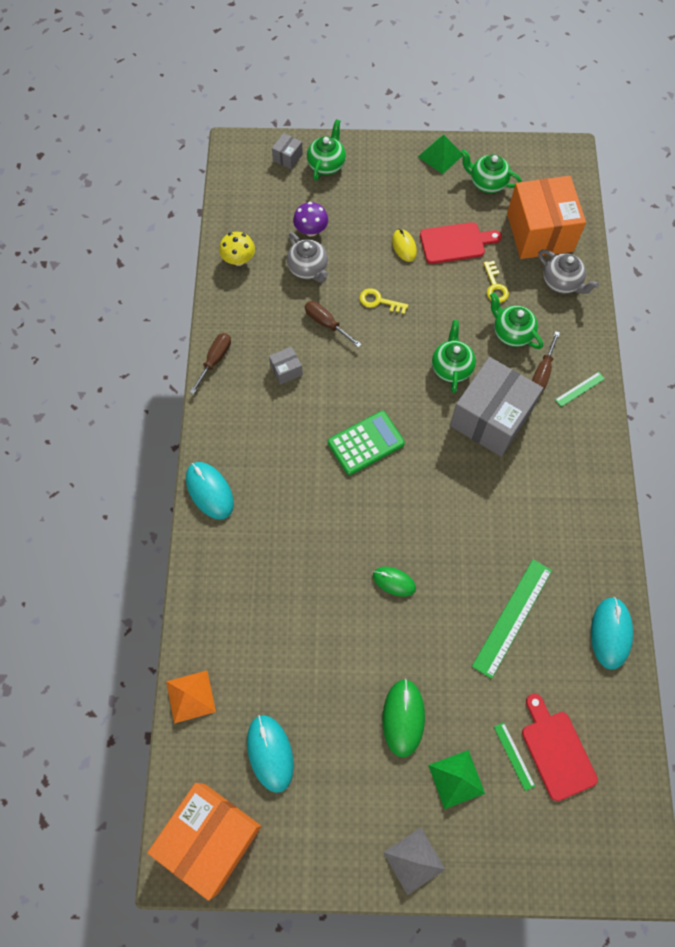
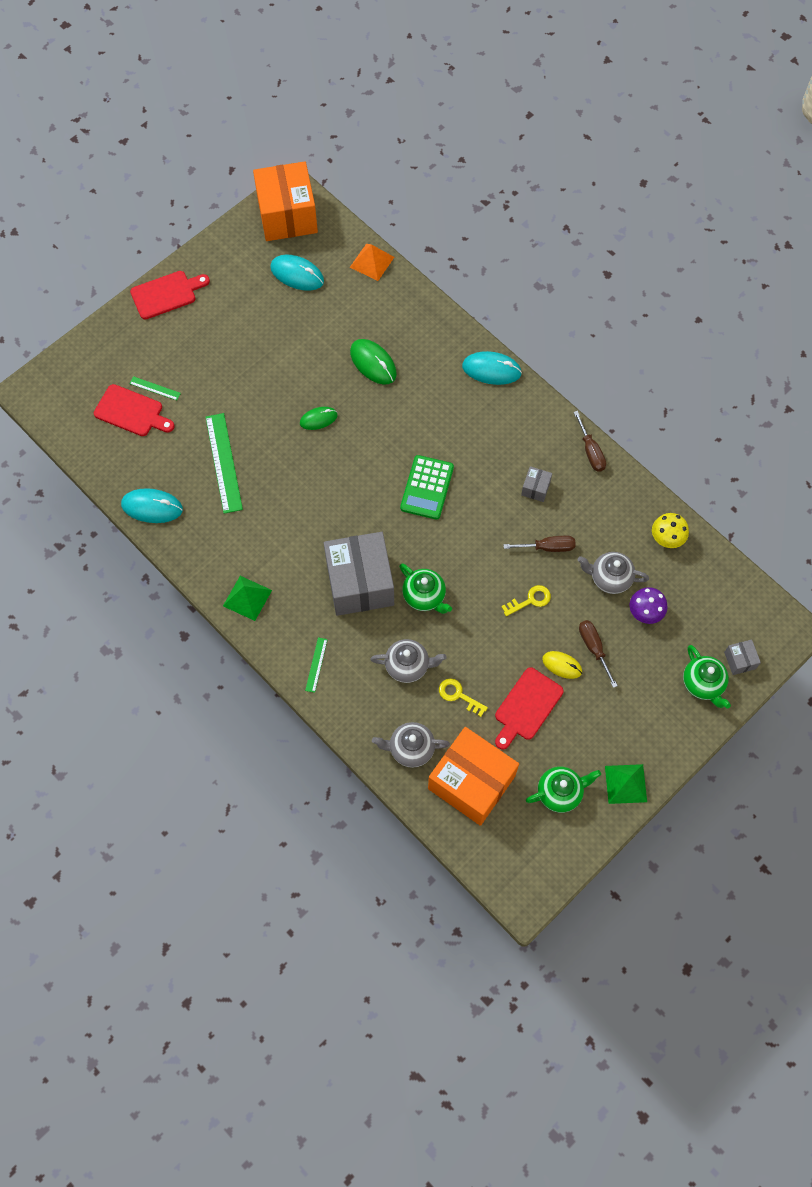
camera: 135 degrees right, 0 degrees up
green mouse [383,679,425,758] -> green mouse moved to [350,339,397,385]
grey pyramid [383,828,446,895] -> red cutting board [130,271,210,320]
green pyramid [428,750,485,809] -> green pyramid moved to [223,576,272,621]
green teapot [490,292,543,349] -> grey teapot [370,639,447,683]
brown screwdriver [532,331,560,392] -> brown screwdriver moved to [579,620,618,688]
turquoise mouse [591,597,633,670] -> turquoise mouse turned 45 degrees counterclockwise [121,488,183,523]

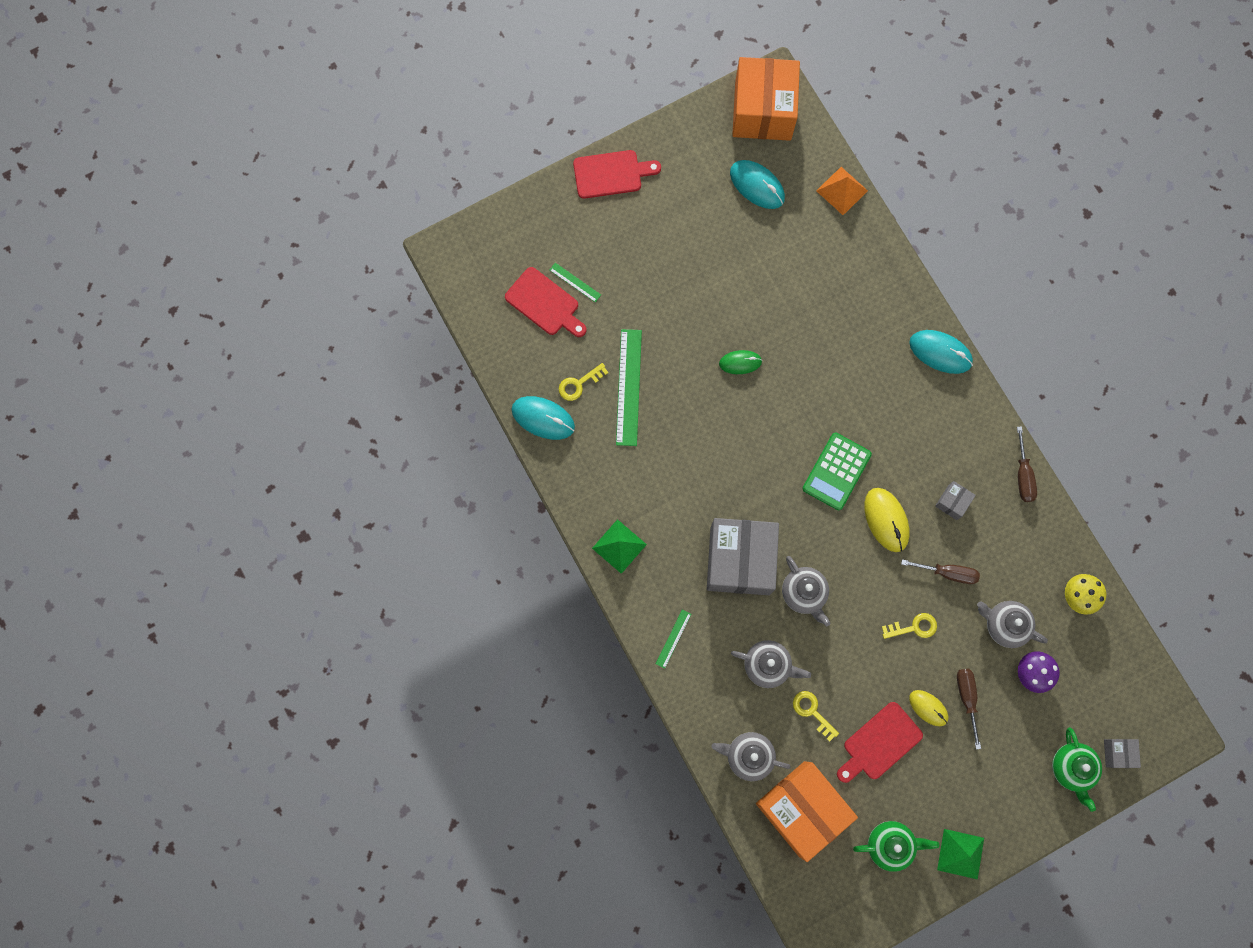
camera: 15 degrees right, 10 degrees up
green mouse [350,339,397,385] -> none
green teapot [399,563,452,614] -> grey teapot [782,556,830,626]
none -> yellow key [559,363,609,401]
none -> yellow mouse [864,488,910,552]

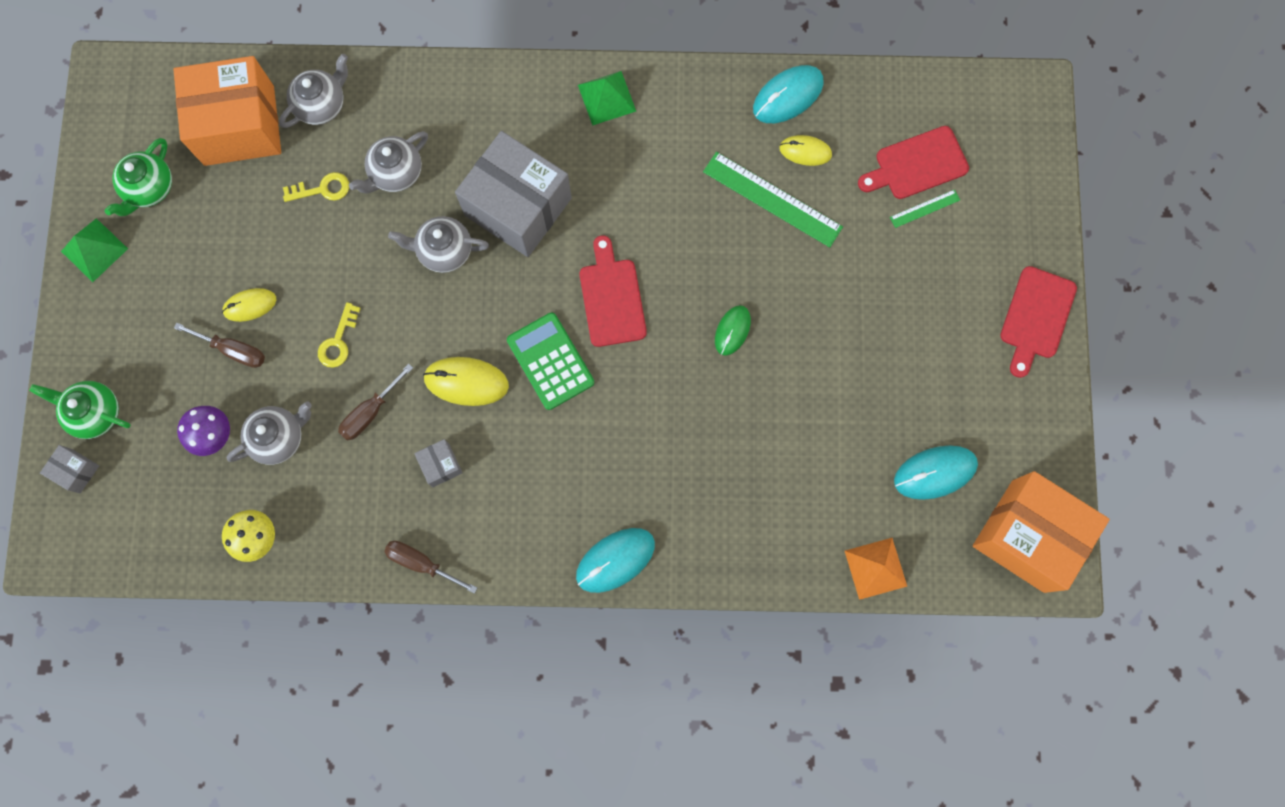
camera: 120 degrees right, 0 degrees up
yellow key [559,363,609,401] -> yellow mouse [779,135,832,166]
green ruler [656,609,691,669] -> none
red cutting board [837,702,923,783] -> red cutting board moved to [579,236,647,347]

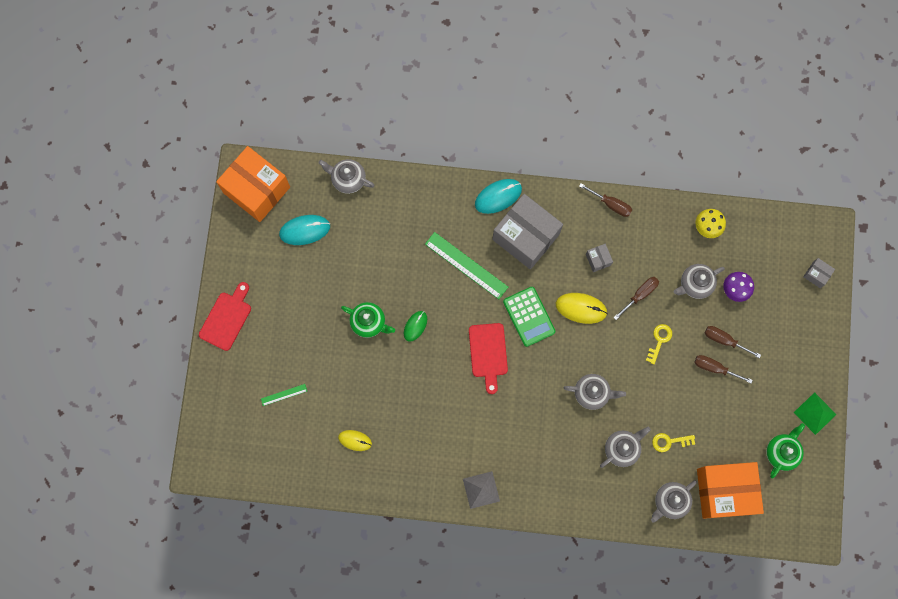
camera: 175 degrees left, 0 degrees up
green teapot [29,381,131,439] -> green teapot moved to [341,302,395,338]
yellow mouse [222,288,276,322] -> brown screwdriver [694,355,753,384]
grey box [455,131,572,257] -> grey box moved to [492,194,563,270]
green pyramid [578,71,636,126] -> grey pyramid [463,471,500,509]
green ruler [703,152,843,248] -> green ruler moved to [425,232,508,299]
turquoise mouse [753,65,824,123] -> none
orange pyramid [845,538,907,600] -> grey teapot [318,159,375,194]
red cutting board [858,126,969,199] -> none

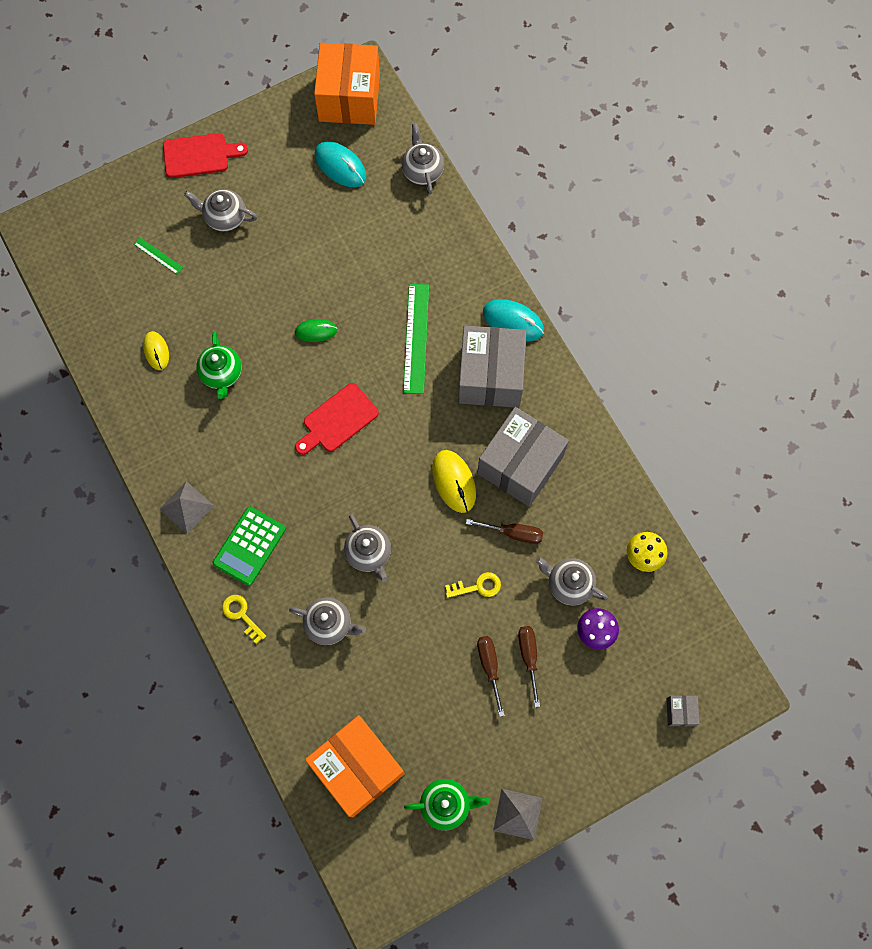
camera: 55 degrees right, 5 degrees down
green teapot [341,302,395,338] -> green teapot moved to [196,332,242,399]
green calculator [503,287,555,347] -> green calculator moved to [213,507,286,586]
brown screwdriver [579,183,632,217] -> none
grey box [586,244,613,272] -> grey box [478,407,569,507], size x2.44
grey teapot [651,480,697,523] -> grey teapot moved to [184,189,257,232]
yellow key [652,433,695,452] -> yellow key moved to [222,595,266,644]
green pyramid [794,392,837,435] -> grey pyramid [493,789,542,840]

